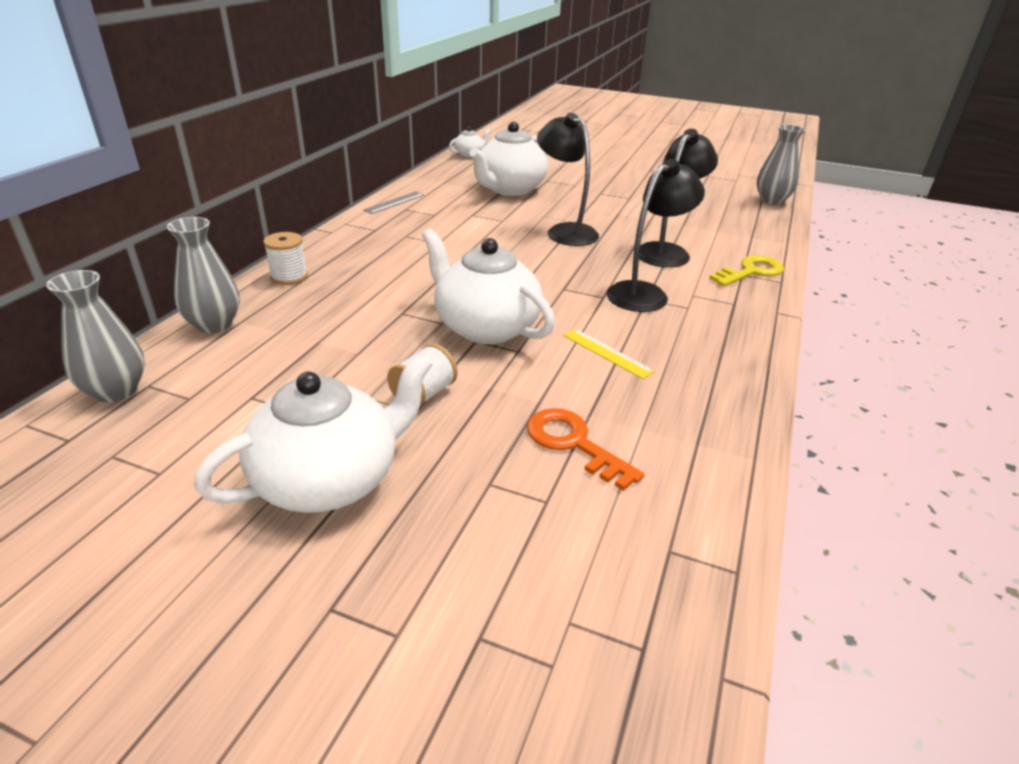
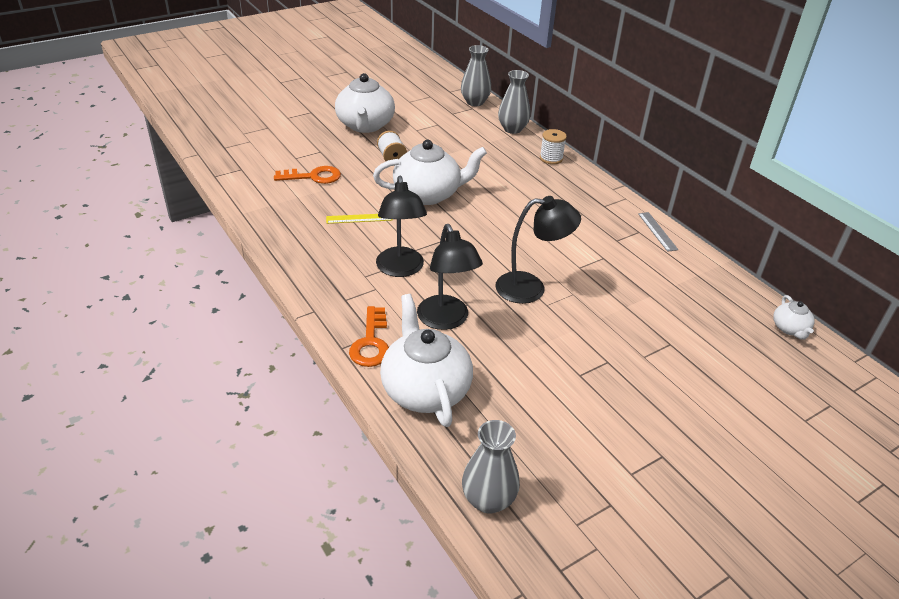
camera: 125 degrees right, 5 degrees up
white teapot [470,121,548,196] -> white teapot moved to [380,294,473,427]
yellow key [709,255,784,286] -> orange key [349,306,389,367]

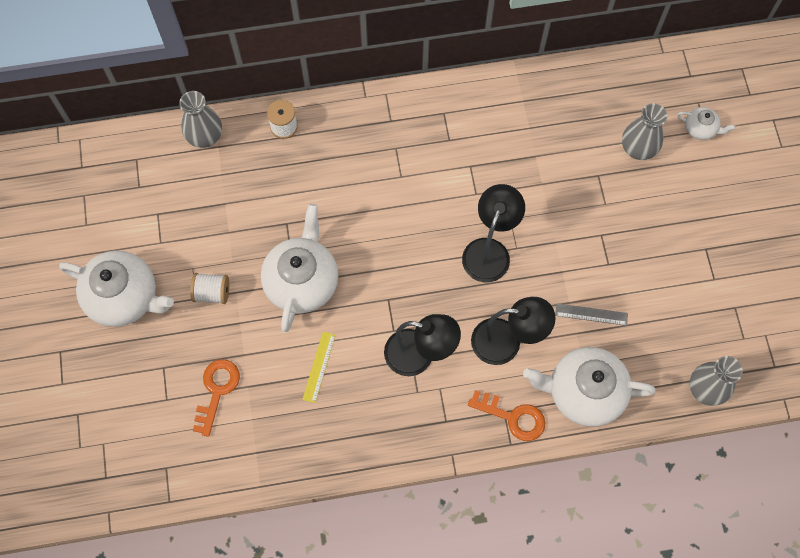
camera: 65 degrees left, 30 degrees up
grey vase [461,45,491,106] -> grey vase moved to [622,103,667,160]
grey ruler [638,212,678,252] -> grey ruler moved to [555,303,628,326]
white teapot [773,295,815,339] -> white teapot moved to [677,107,736,140]

